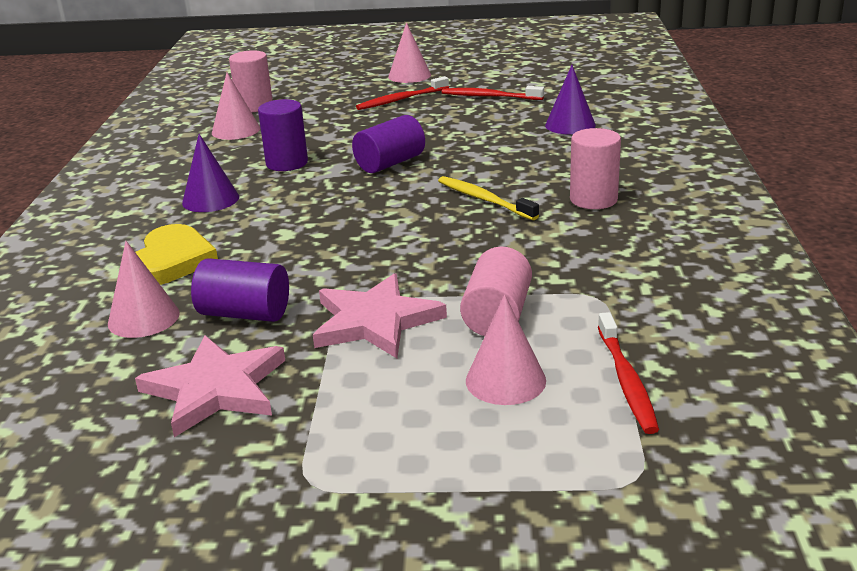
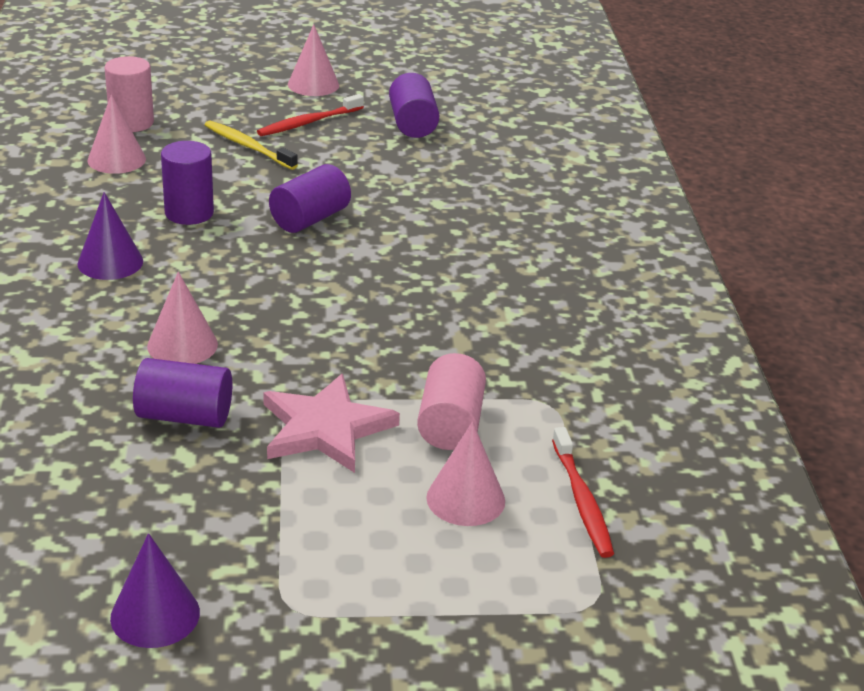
camera: 10 degrees left, 5 degrees up
pink cone [108,241,180,338] -> pink cone moved to [147,272,218,364]
yellow heart [135,224,218,285] -> none
pink star [135,336,285,437] -> none
yellow toothbrush [438,176,539,220] -> yellow toothbrush moved to [205,121,298,170]
red toothbrush [442,86,544,100] -> purple cylinder [389,73,439,138]
purple cone [545,65,596,135] -> purple cone moved to [110,533,200,648]
pink cylinder [570,128,621,209] -> none

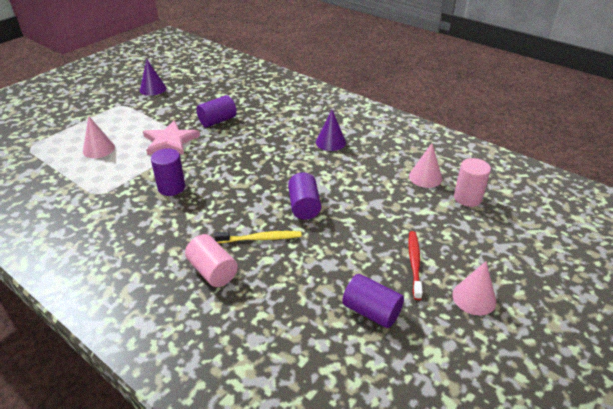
camera: 135 degrees right, 5 degrees up
pink cone [147,272,218,364] -> none
purple cylinder [161,141,214,225] -> purple cylinder moved to [151,148,185,196]
yellow toothbrush [205,121,298,170] -> yellow toothbrush moved to [214,231,302,243]
pink cylinder [417,353,486,450] -> pink cylinder moved to [185,234,238,287]
red toothbrush [552,427,614,558] -> none

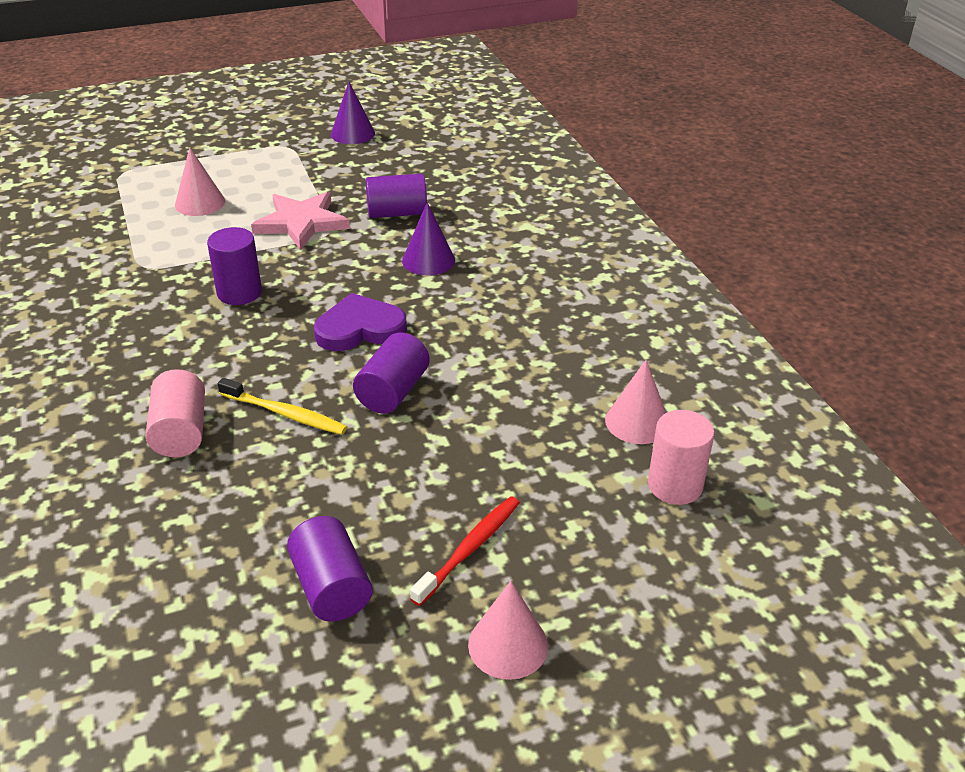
camera: 30 degrees right, 0 degrees up
purple cone [316,110,346,151] -> purple cone moved to [402,202,455,275]
none -> purple heart [314,293,407,351]

